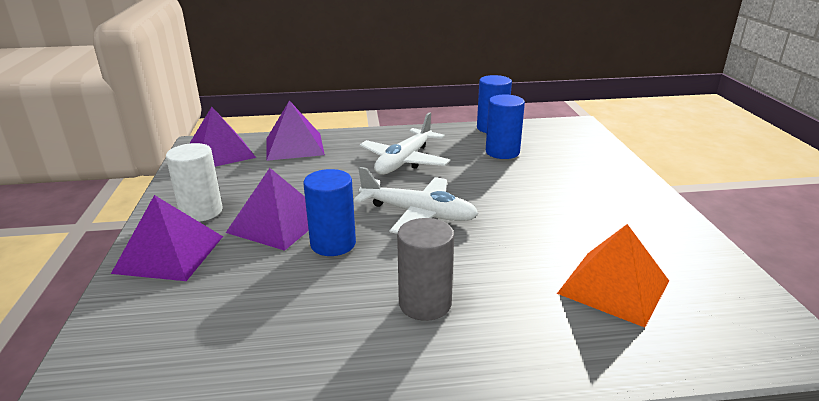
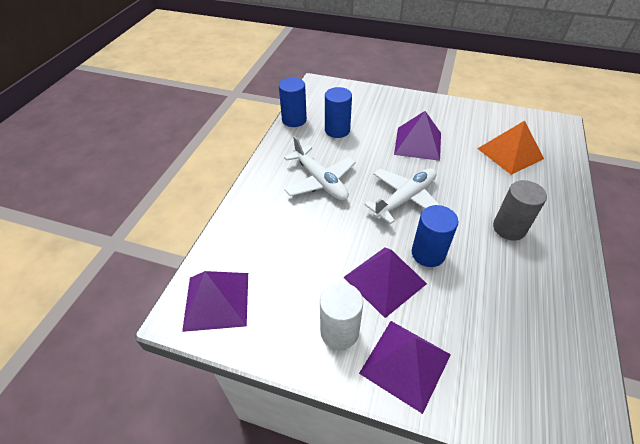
camera: 65 degrees left, 20 degrees up
purple pyramid [267,100,325,161] -> purple pyramid moved to [394,111,441,161]

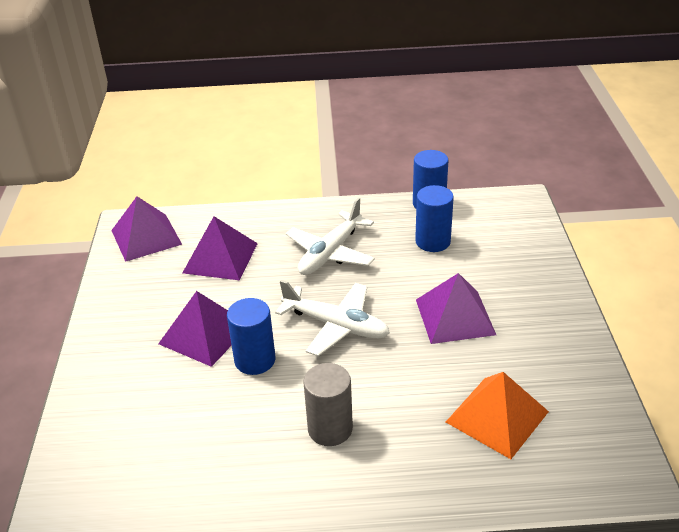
camera: 70 degrees right, 10 degrees down
white cylinder [320,282,363,350] -> none
purple pyramid [359,321,451,414] -> purple pyramid moved to [183,216,258,280]

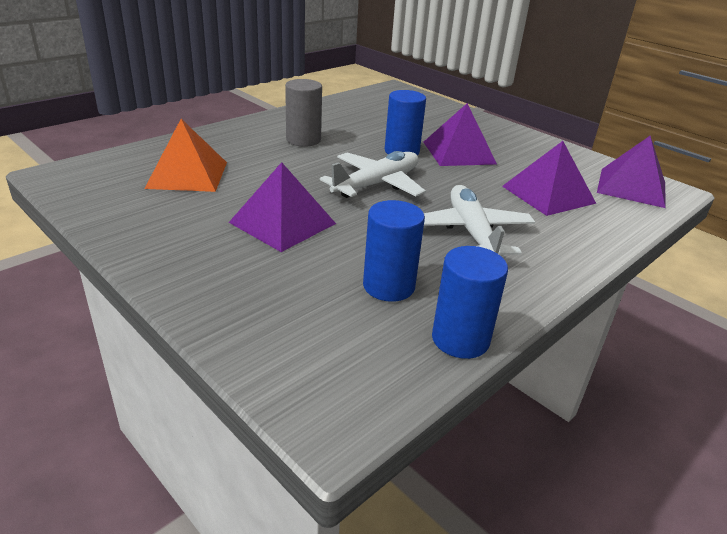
camera: 135 degrees right, 5 degrees down
white plane [275,280,390,356] -> white plane turned 150 degrees clockwise [320,151,426,198]

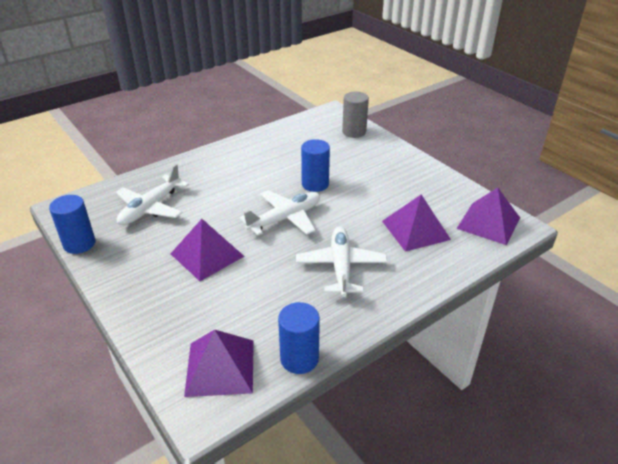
camera: 10 degrees right, 5 degrees up
orange pyramid [144,119,227,192] -> white plane [116,164,189,225]
grey cylinder [285,79,322,146] -> grey cylinder moved to [342,92,369,138]
blue cylinder [363,200,425,302] -> blue cylinder moved to [49,195,95,254]
purple pyramid [423,103,497,166] -> purple pyramid moved to [184,329,254,397]

